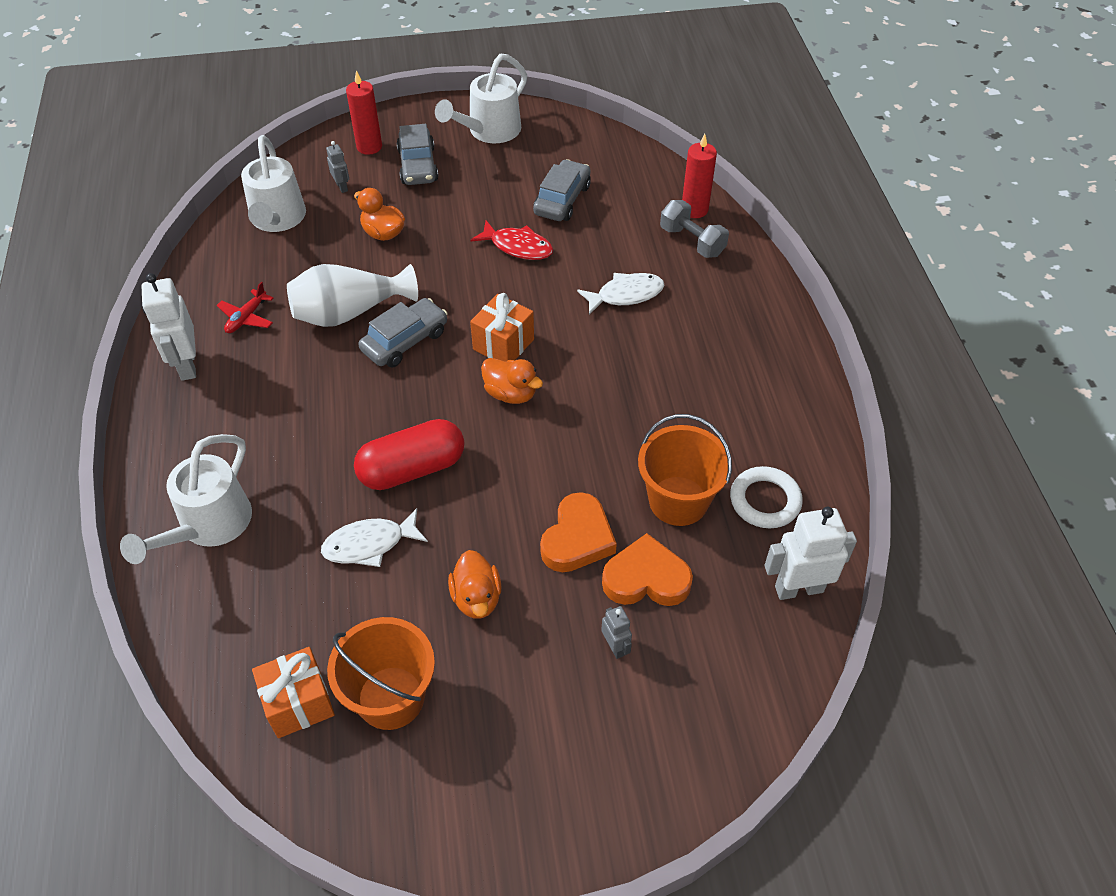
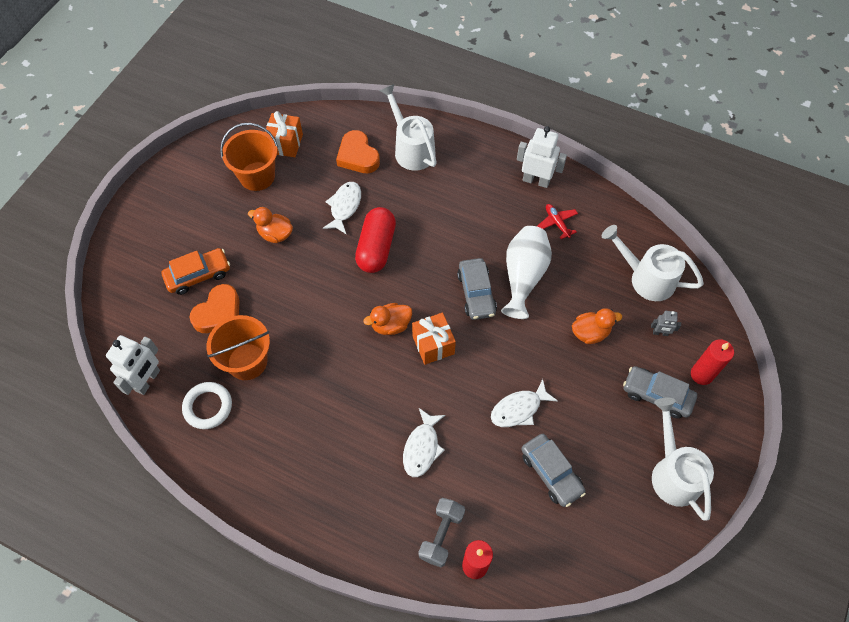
camera: 125 degrees right, 10 degrees up
red fish [470,220,553,260] -> white fish [491,379,558,427]
orange heart [540,492,617,572] -> orange heart moved to [336,130,380,173]
grey robot [601,606,632,659] -> orange car [162,248,230,295]
grey dumbbell [660,200,729,258] -> grey dumbbell turned 60 degrees counterclockwise [419,498,465,567]

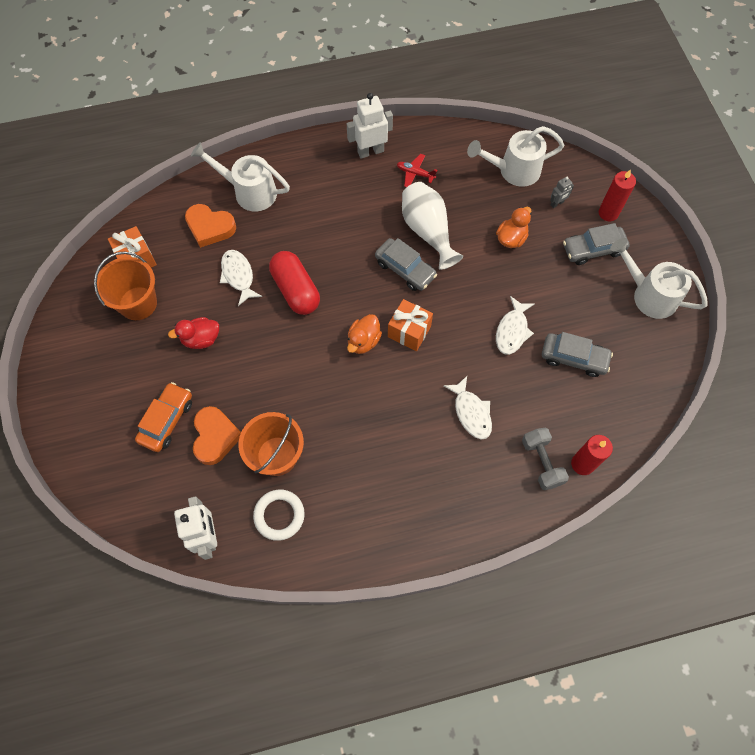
camera: 40 degrees left, 5 degrees up
orange duck [248,207,293,243] -> red duck [168,317,219,349]

